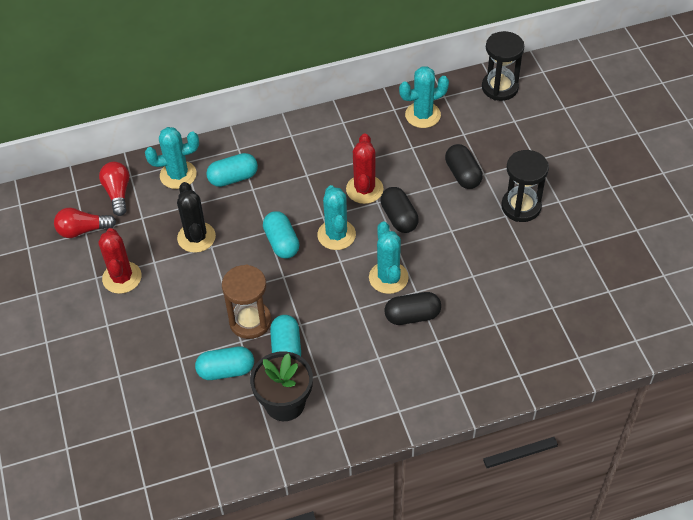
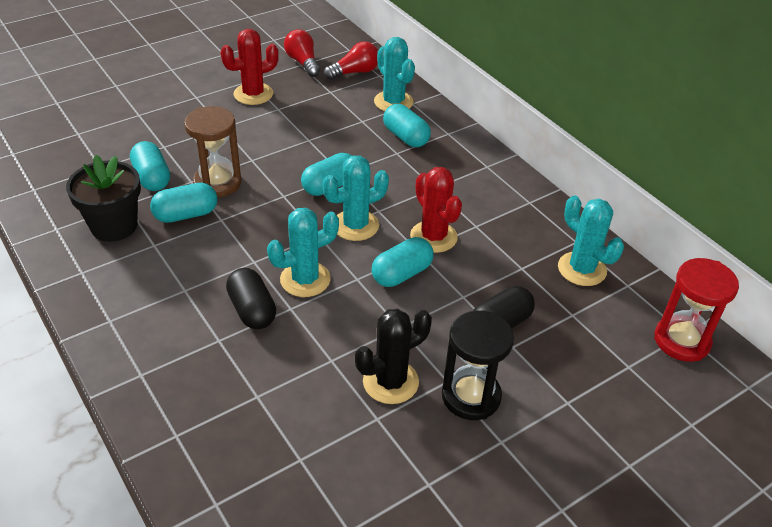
camera: 70 degrees right, 10 degrees down
black cactus [177,182,216,253] -> black cactus moved to [355,309,432,404]
red cactus [346,133,384,204] -> red cactus turned 75 degrees clockwise [410,167,462,253]
black capsule [380,187,419,233] -> turquoise capsule [371,237,434,287]
black hourglass [482,31,524,101] -> red hourglass [654,258,739,362]

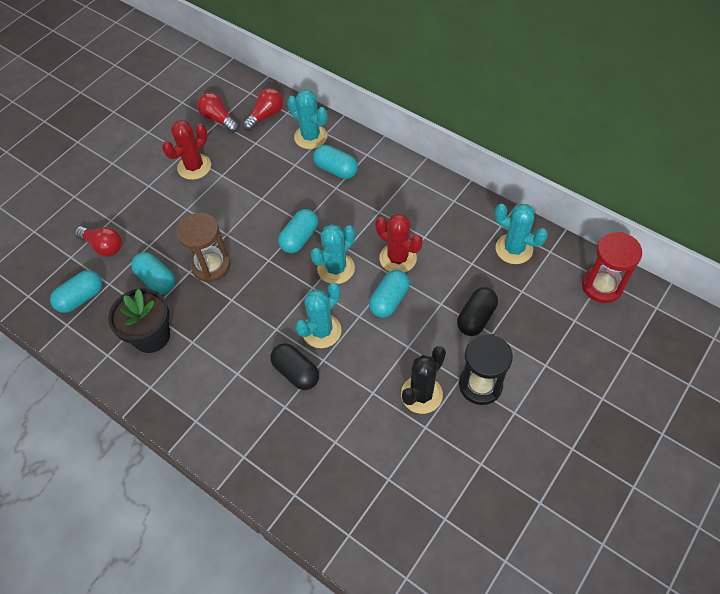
camera: 15 degrees left, 15 degrees up
turquoise capsule [150,183,218,223] -> turquoise capsule moved to [50,270,103,313]
none -> red light bulb [75,226,122,257]

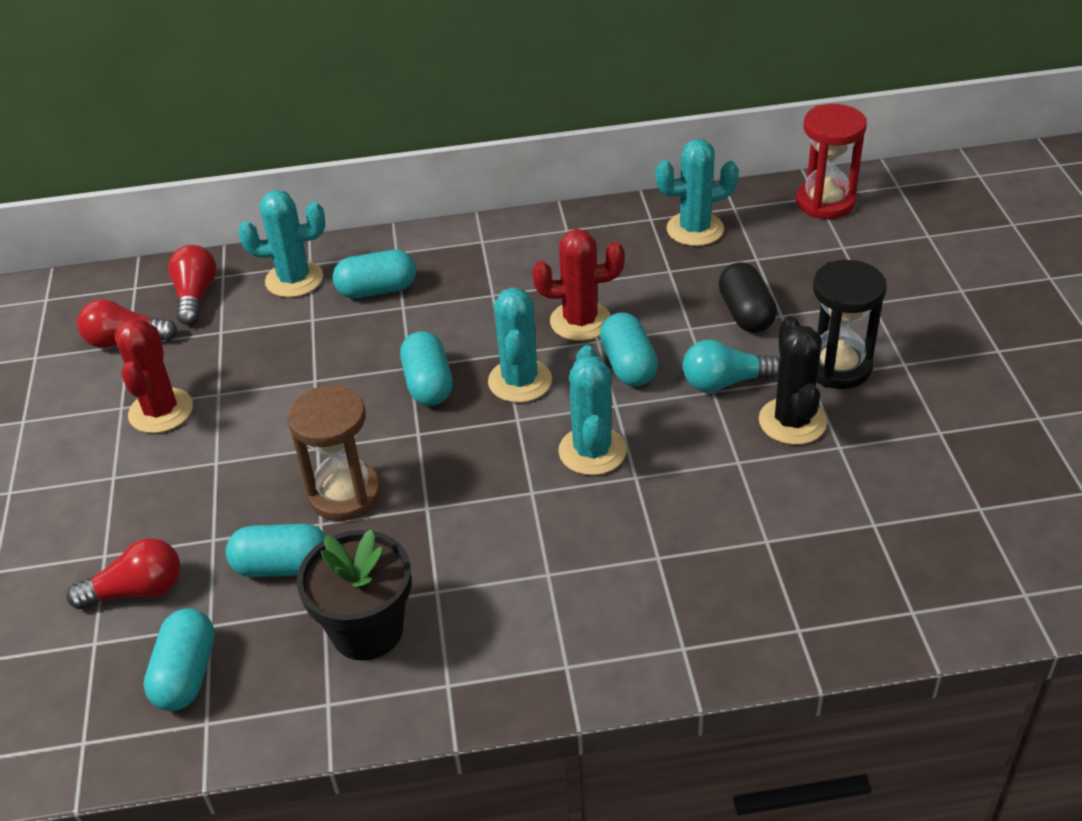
camera: 45 degrees left, 15 degrees down
black capsule [270,343,319,390] -> none
none -> turquoise light bulb [683,340,780,392]

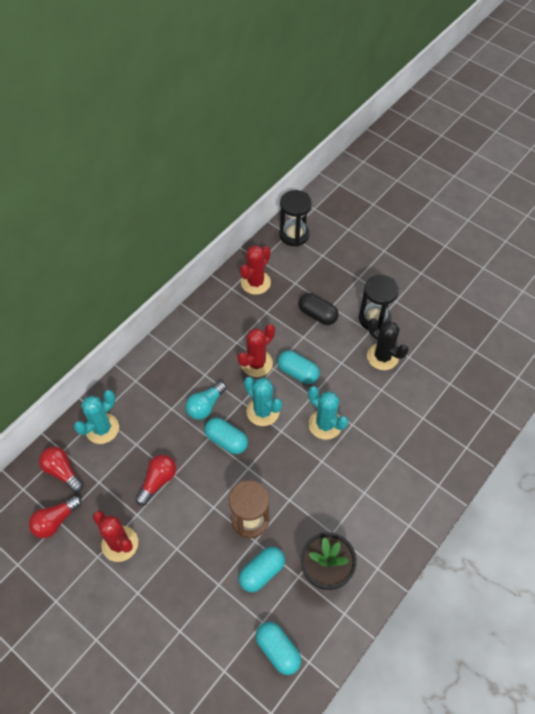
camera: 45 degrees left, 15 degrees up
red light bulb [67,538,180,609] -> red light bulb moved to [136,455,176,506]
turquoise capsule [333,250,416,298] -> none
turquoise cactus [655,139,739,246] -> red cactus [240,245,271,295]
turquoise light bulb [683,340,780,392] -> turquoise light bulb moved to [185,381,227,420]
red hourglass [796,104,867,219] -> black hourglass [279,190,312,247]

